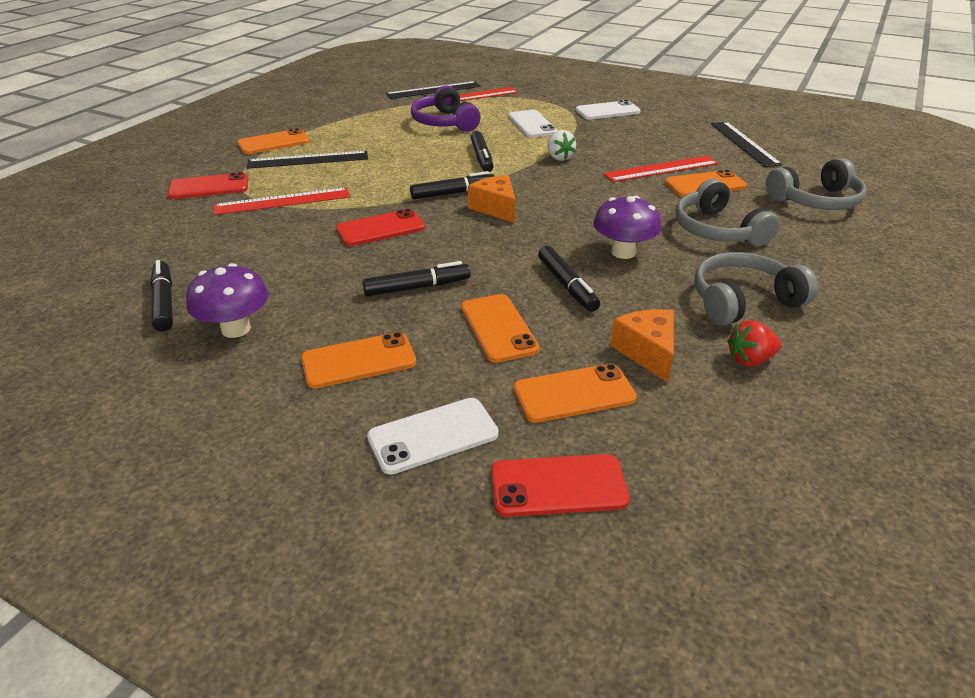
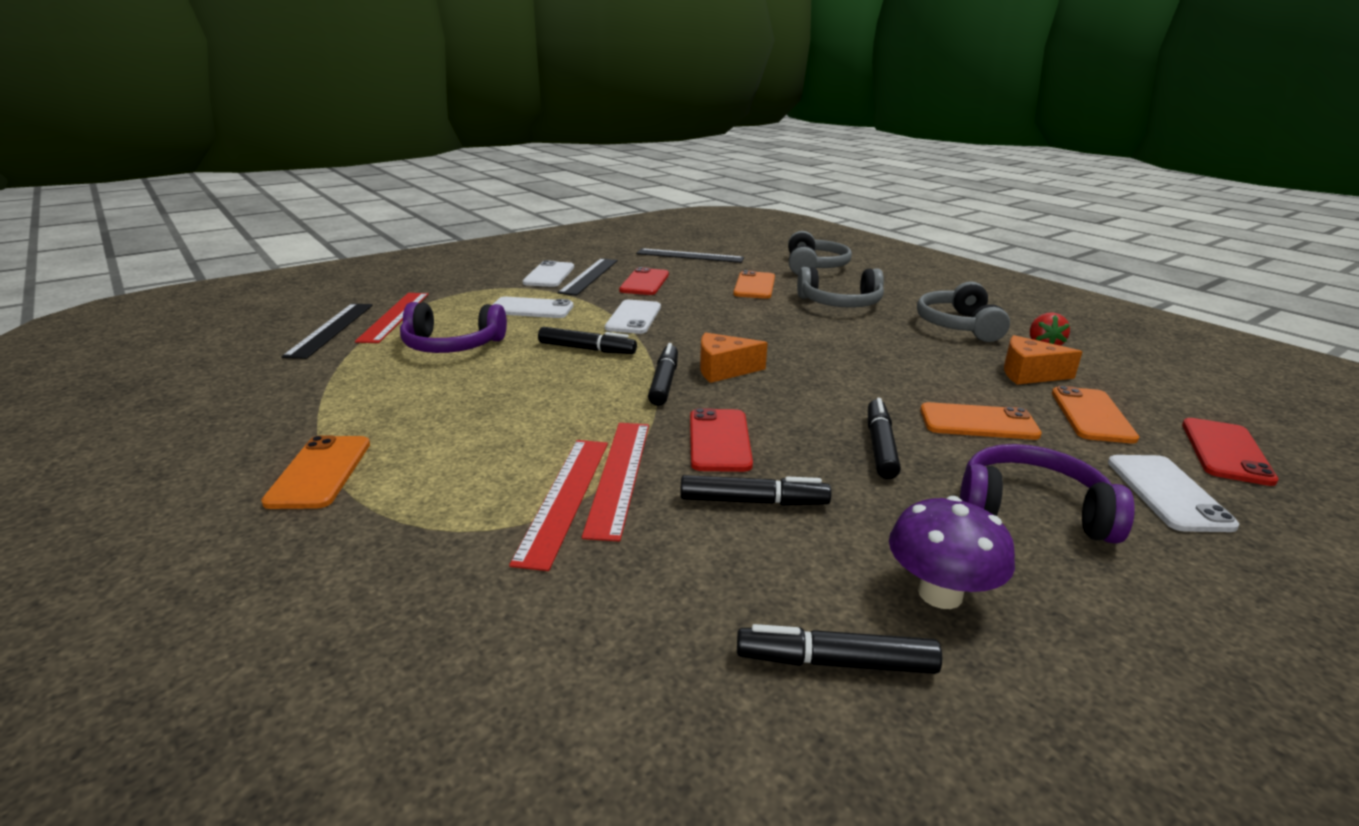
camera: 65 degrees left, 10 degrees down
red phone [168,172,248,199] -> red phone moved to [619,267,669,295]
black ruler [246,151,368,169] -> black ruler moved to [558,258,618,296]
orange phone [301,332,416,389] -> purple headphones [960,444,1135,543]
black marker [538,246,600,312] -> black marker moved to [680,475,831,506]
white strawberry [547,130,576,161] -> white phone [605,300,661,334]
purple mushroom [593,196,662,259] -> none
red ruler [603,156,718,182] -> red ruler moved to [582,423,649,542]

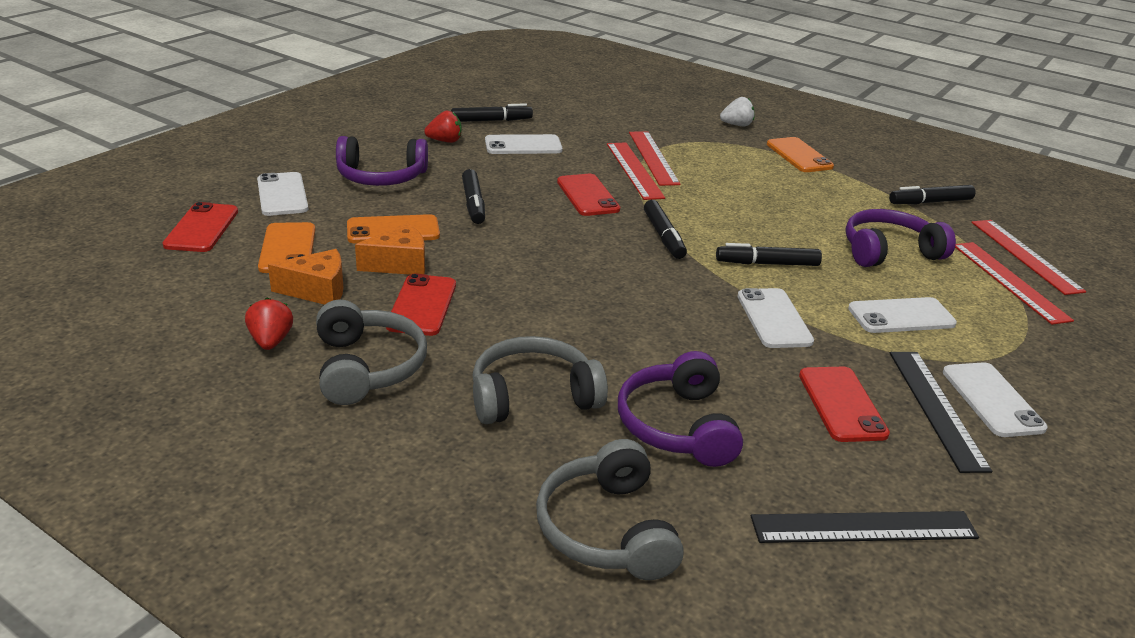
camera: 160 degrees right, 5 degrees up
black ruler [282,304,373,359] -> red ruler [971,220,1086,295]
black marker [680,475,831,506] -> black marker moved to [889,185,976,204]
orange cheese [700,332,768,383] -> orange cheese moved to [355,223,425,275]
orange phone [733,270,775,299] -> purple headphones [618,351,743,467]
purple mushroom [889,496,1015,609] -> red strawberry [424,111,462,143]
none -> red phone [386,274,456,336]
none -> white phone [485,134,562,154]
none -> white strawberry [720,97,755,126]

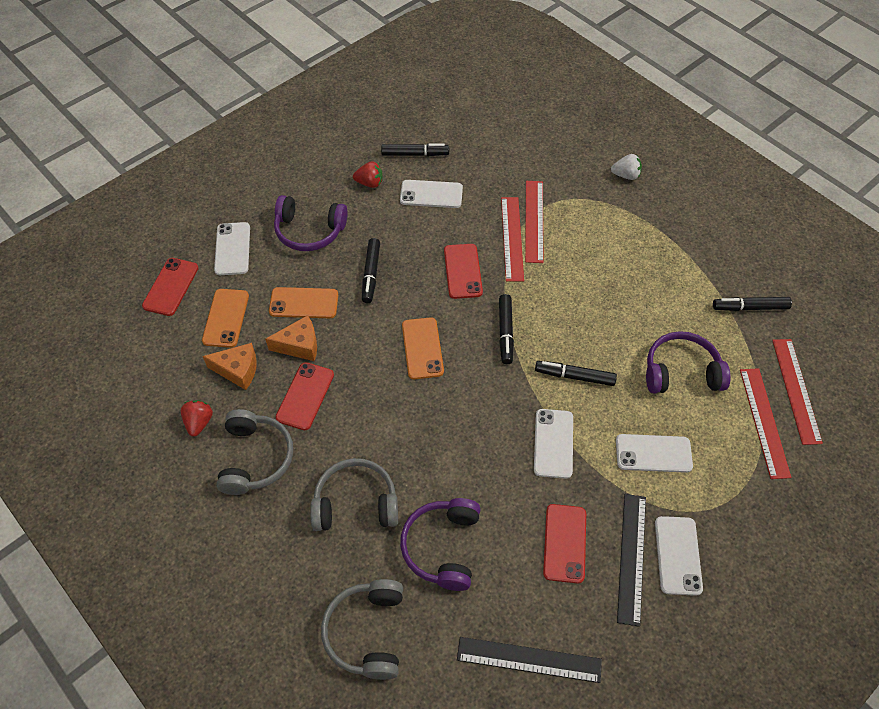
camera: 15 degrees right, 25 degrees up
orange phone [767,137,834,172] -> orange phone moved to [402,317,444,379]

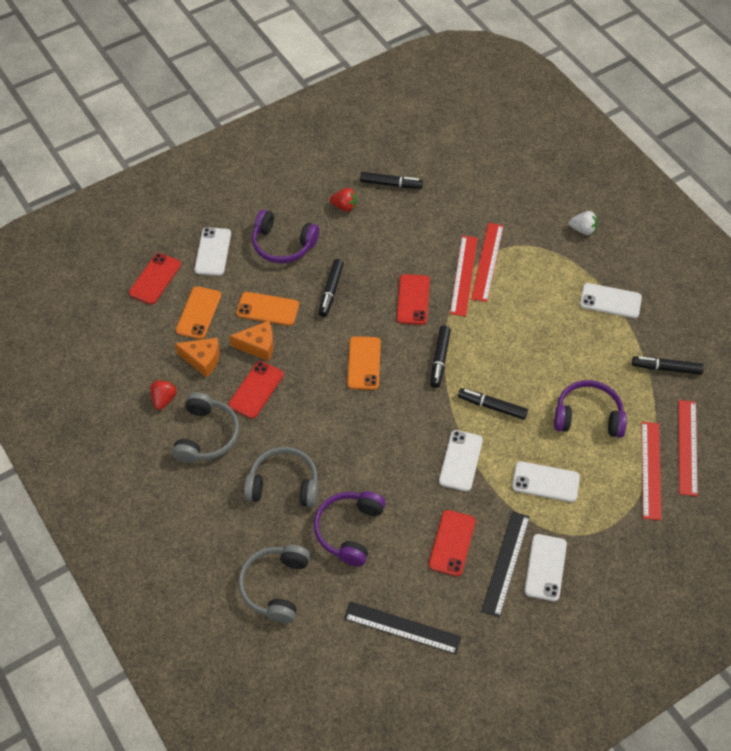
camera: 10 degrees right, 0 degrees up
white phone [400,180,463,208] -> white phone moved to [580,283,642,318]

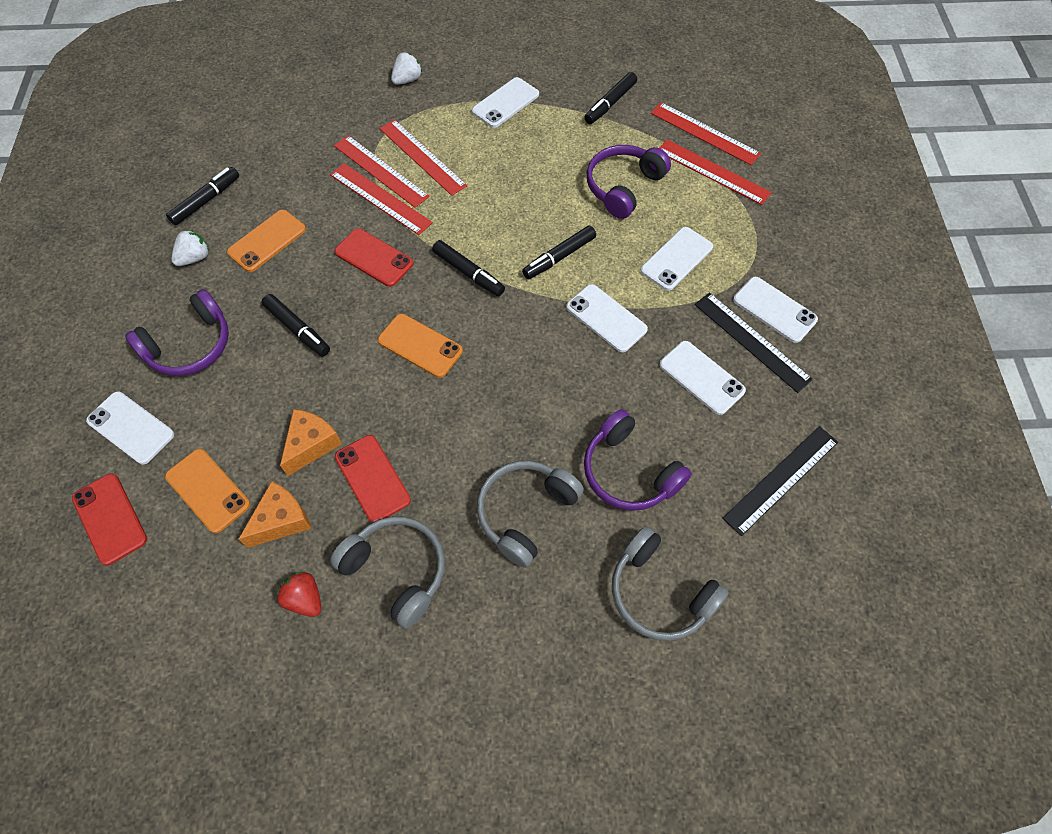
camera: 60 degrees left, 5 degrees up
orange phone [236,292,299,326] -> orange phone moved to [227,210,306,272]
red strawberry [330,188,357,212] -> white strawberry [171,230,209,266]
red phone [429,510,476,576] -> white phone [660,341,746,415]
none -> red ruler [379,119,467,196]

